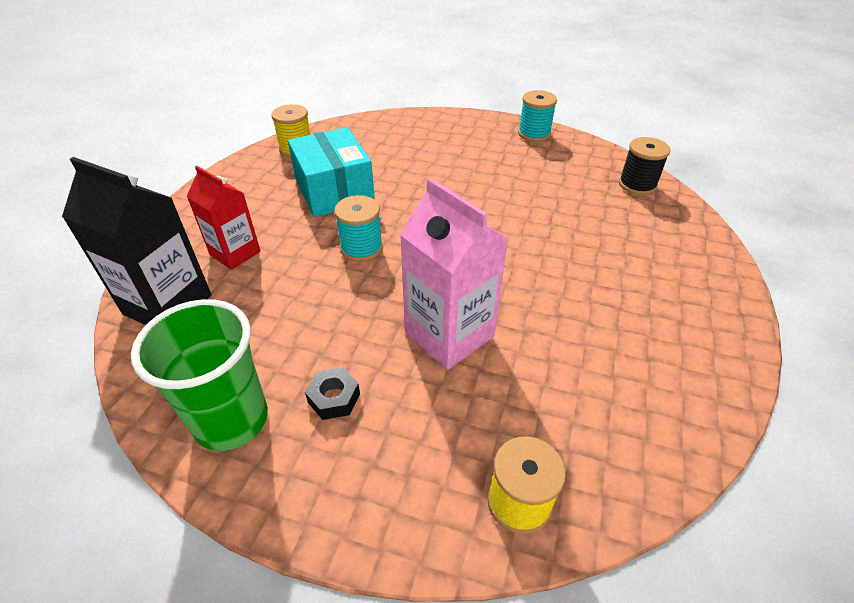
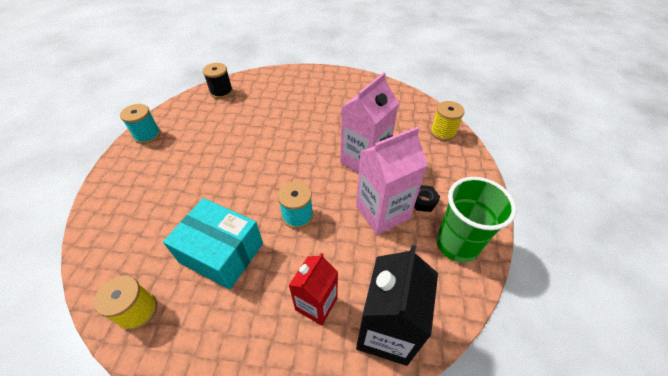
camera: 100 degrees left, 5 degrees up
turquoise box [288,127,375,217] -> turquoise box turned 60 degrees clockwise [163,198,263,289]
none -> pink carton [356,127,428,235]

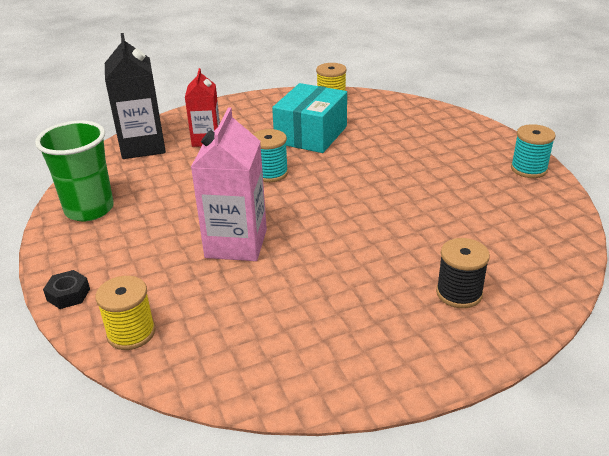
camera: 150 degrees right, 15 degrees down
turquoise box [163,198,263,289] -> turquoise box turned 60 degrees counterclockwise [272,83,347,153]
black spool [203,63,233,99] -> black spool moved to [436,238,490,308]
pink carton [356,127,428,235] -> none
black nut [414,185,440,212] -> black nut moved to [43,270,90,309]

